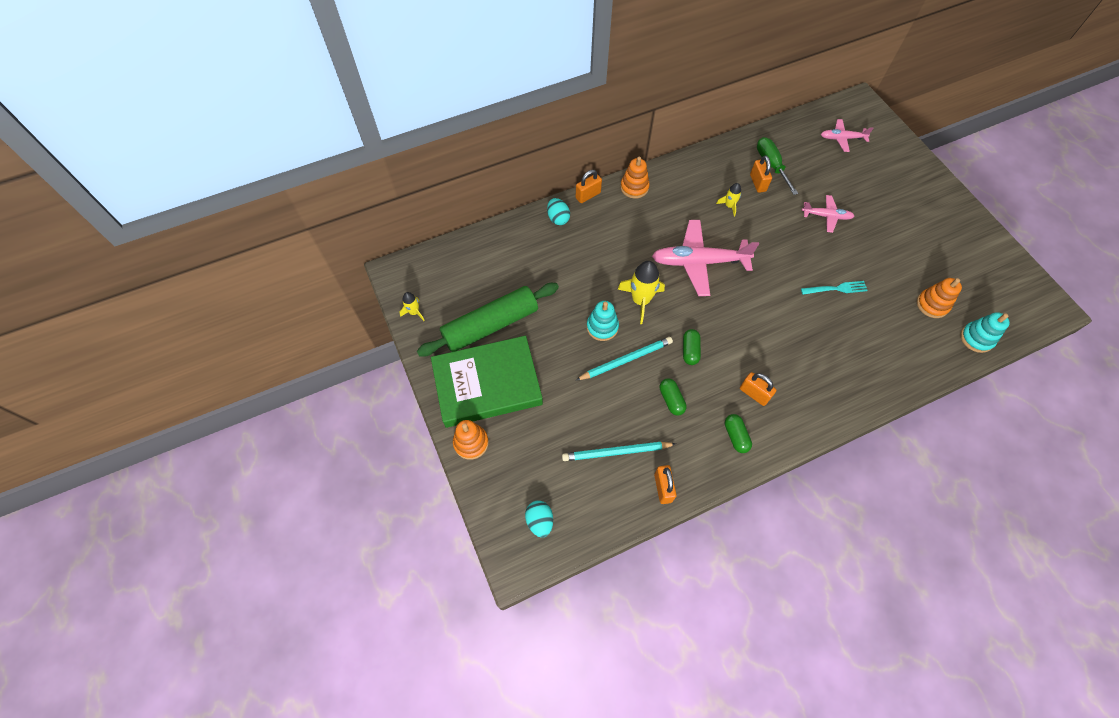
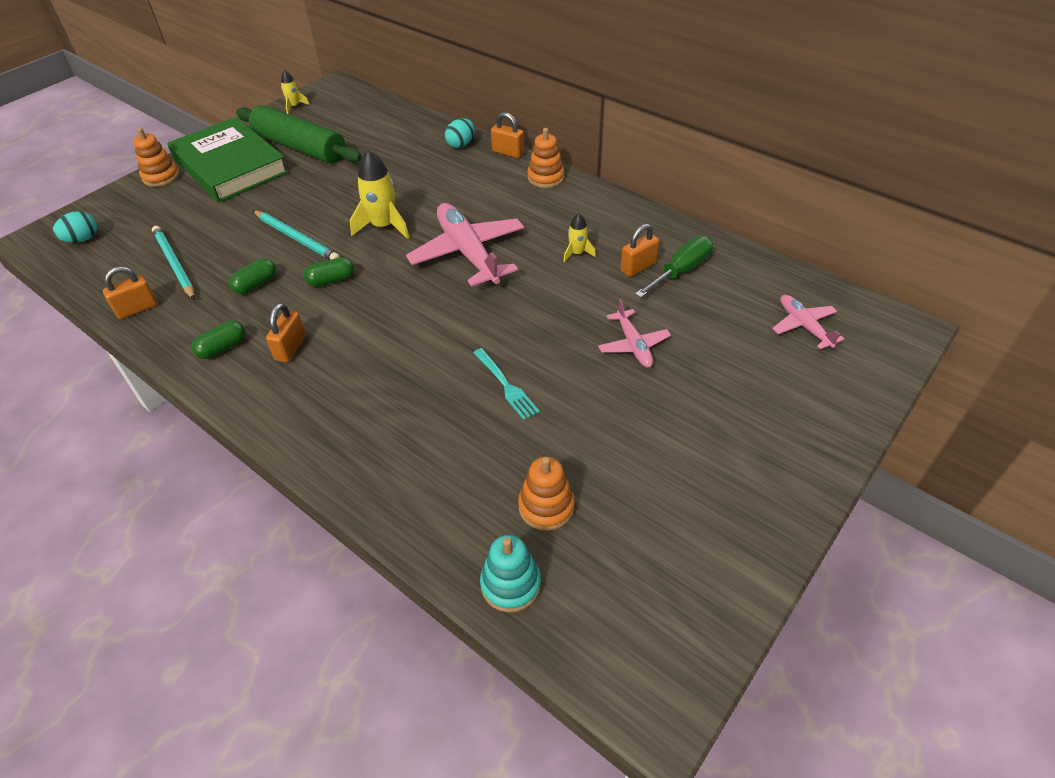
camera: 65 degrees right, 15 degrees down
turquoise stacking toy [587,301,619,341] -> none

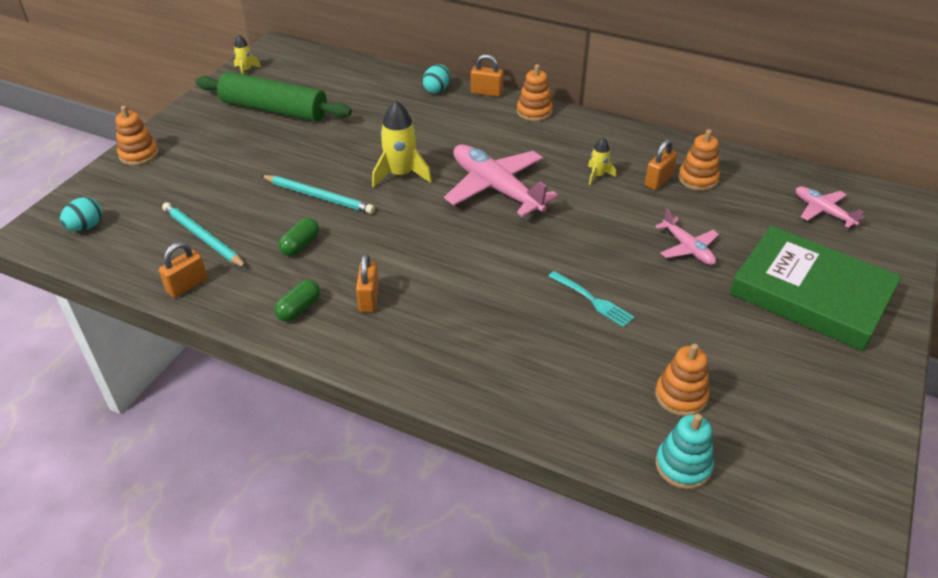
camera: 15 degrees left, 5 degrees down
green book [167,117,289,202] -> green book moved to [730,226,901,351]
green capsule [304,257,354,287] -> none
green screwdriver [635,236,713,298] -> orange stacking toy [678,129,720,191]

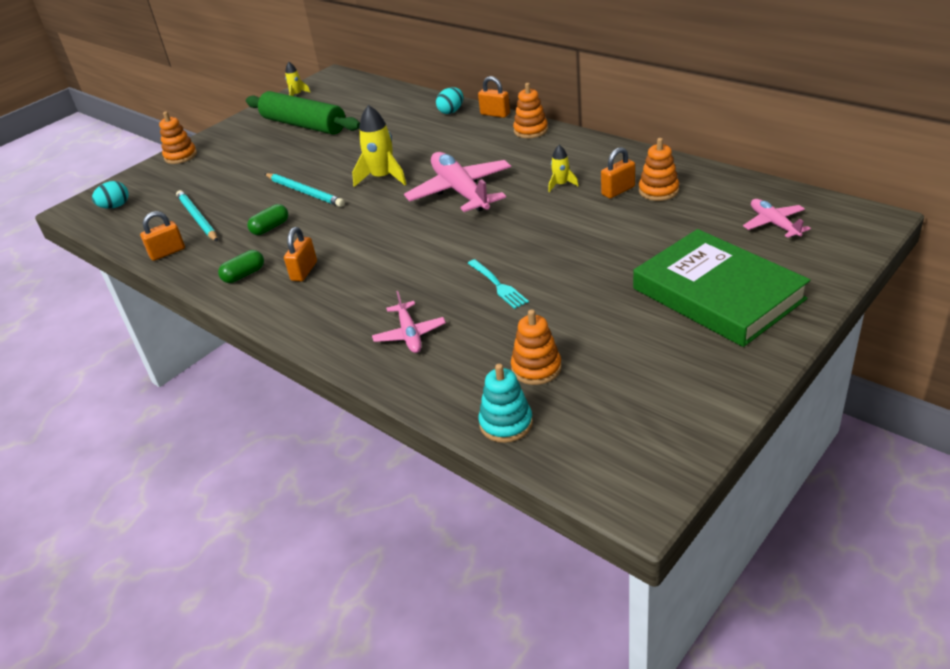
camera: 20 degrees right, 5 degrees down
pink plane [655,209,719,265] -> pink plane moved to [372,291,446,353]

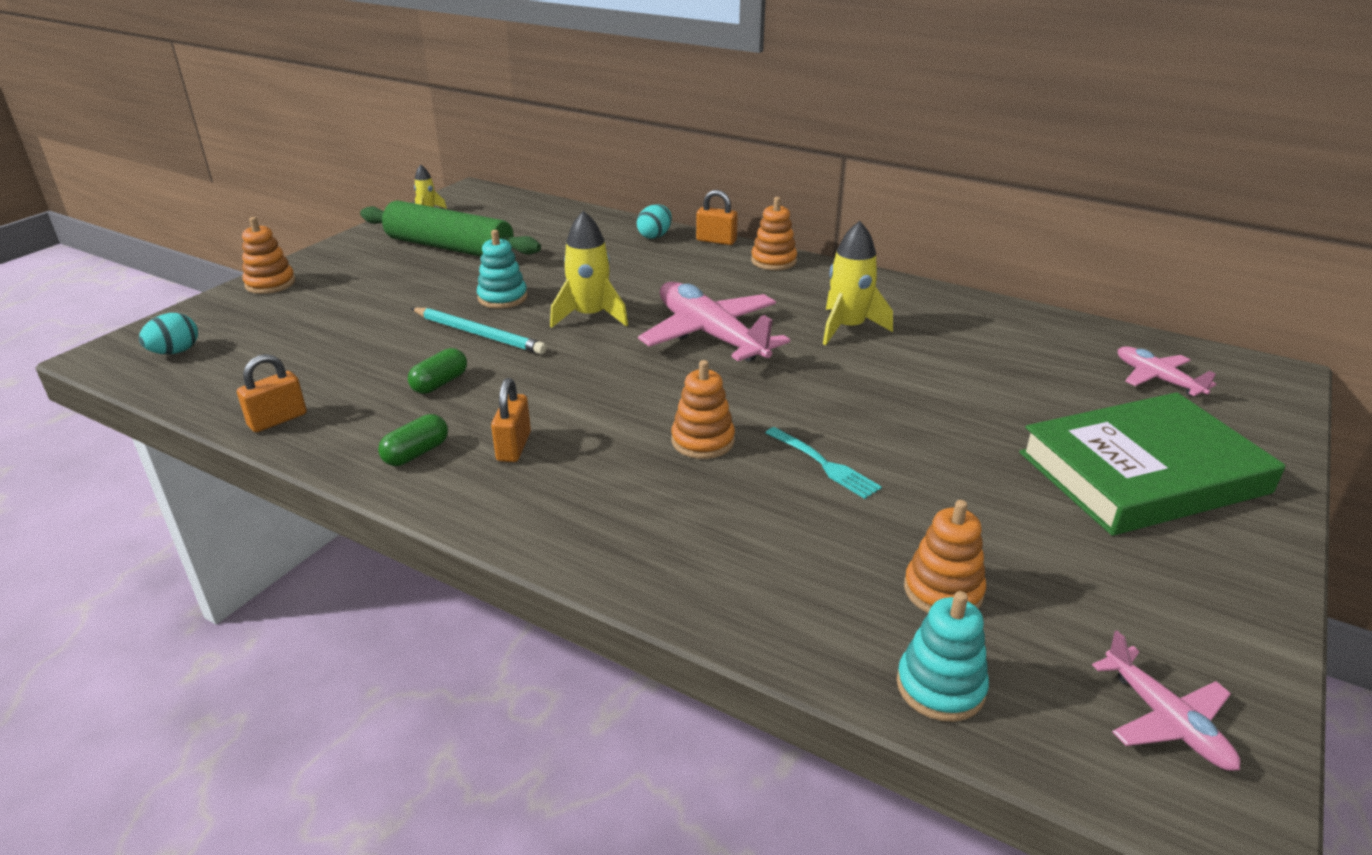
camera: 15 degrees left, 5 degrees down
turquoise pencil [176,190,218,242] -> none
pink plane [372,291,446,353] -> pink plane moved to [1092,631,1240,771]
yellow rocket [548,145,579,192] -> yellow rocket [823,221,893,345], size x1.85
orange padlock [601,147,635,198] -> none
green book [633,229,810,347] -> green book turned 60 degrees counterclockwise [1019,392,1285,536]
orange stacking toy [639,138,679,201] -> orange stacking toy moved to [671,360,735,459]
none -> turquoise stacking toy [477,230,527,309]

